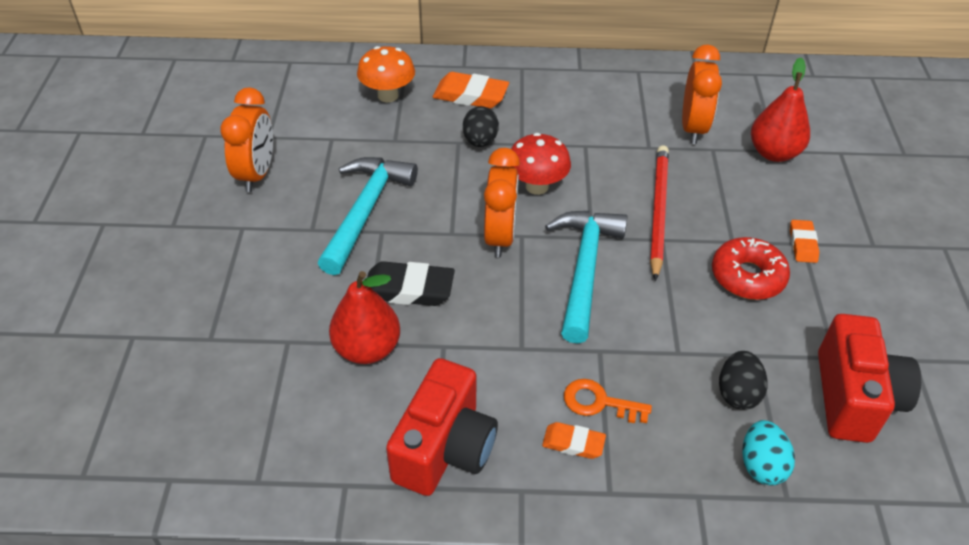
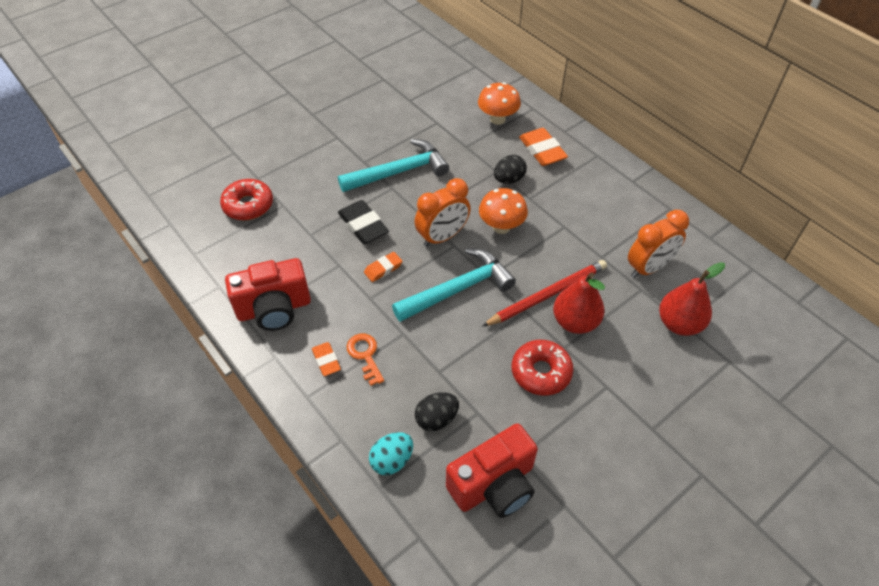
camera: 50 degrees right, 5 degrees up
orange clock [220,87,273,192] -> none
red pear [329,271,400,364] -> red pear moved to [553,272,605,334]
red mushroom [508,133,571,195] -> orange mushroom [479,188,528,234]
orange eraser [790,220,819,263] -> orange eraser moved to [364,252,402,282]
none -> red donut [220,179,273,220]

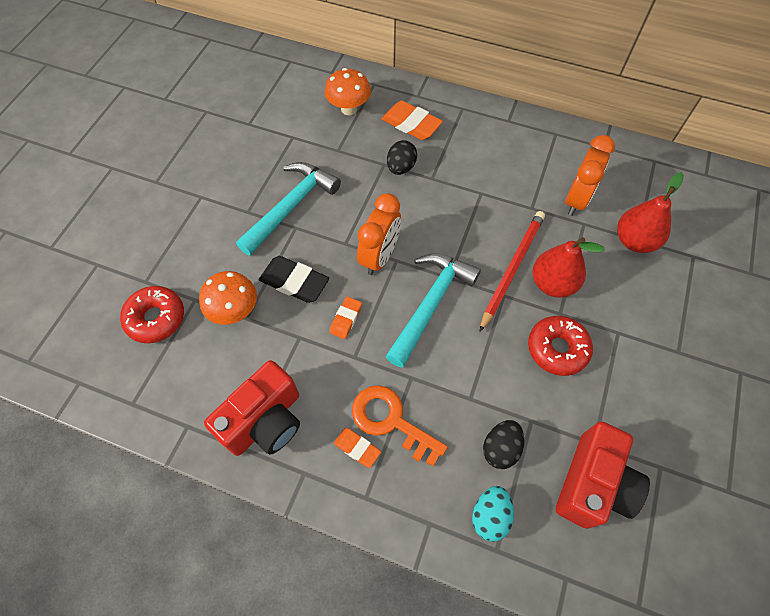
camera: 30 degrees left, 10 degrees up
orange key [347,334,384,386] -> orange key [352,385,448,466], size x1.52
orange mushroom [479,188,528,234] -> orange mushroom moved to [199,271,257,325]

